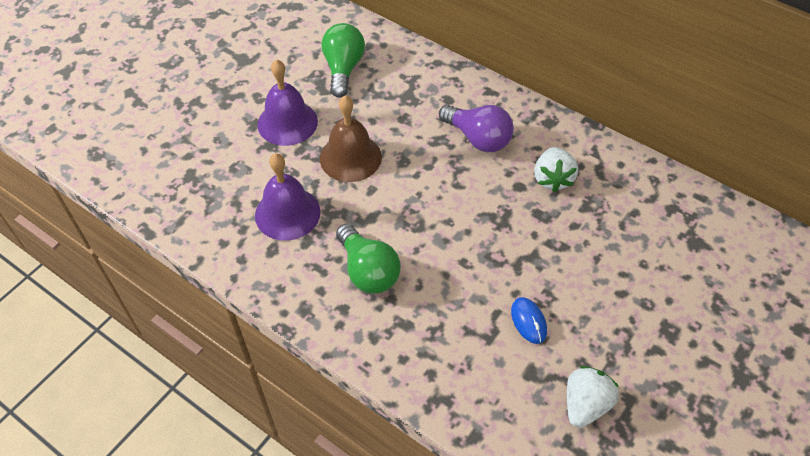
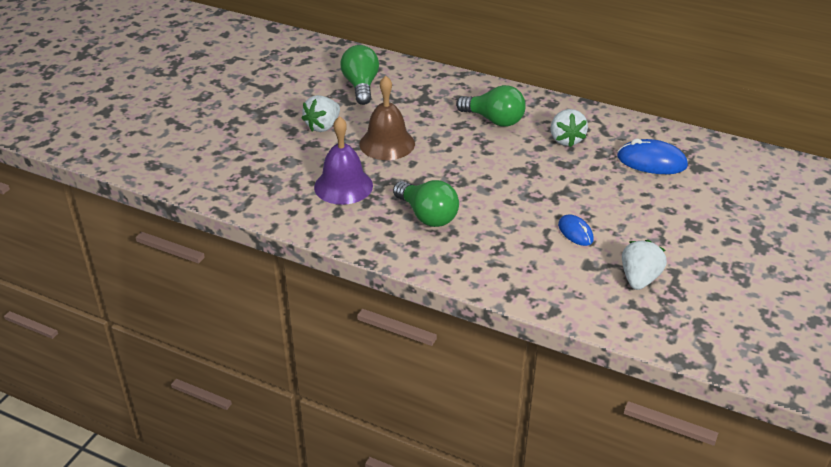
camera: 10 degrees left, 15 degrees down
purple bell [257,59,318,146] -> white strawberry [301,95,340,132]
purple light bulb [439,105,514,152] -> green light bulb [456,85,526,127]
none -> blue mouse [617,139,688,174]

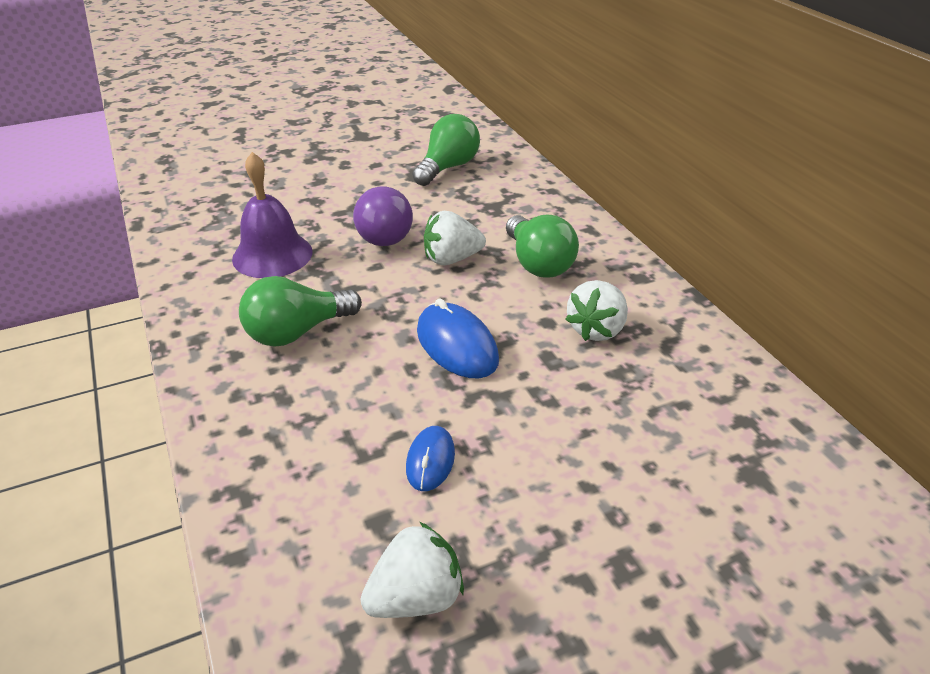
camera: 40 degrees right, 0 degrees up
white strawberry [301,95,340,132] -> white strawberry moved to [424,211,486,265]
brown bell [359,76,415,160] -> purple light bulb [353,187,413,246]
green light bulb [393,180,459,227] -> green light bulb turned 60 degrees clockwise [239,276,362,346]
blue mouse [617,139,688,174] -> blue mouse moved to [417,298,499,378]

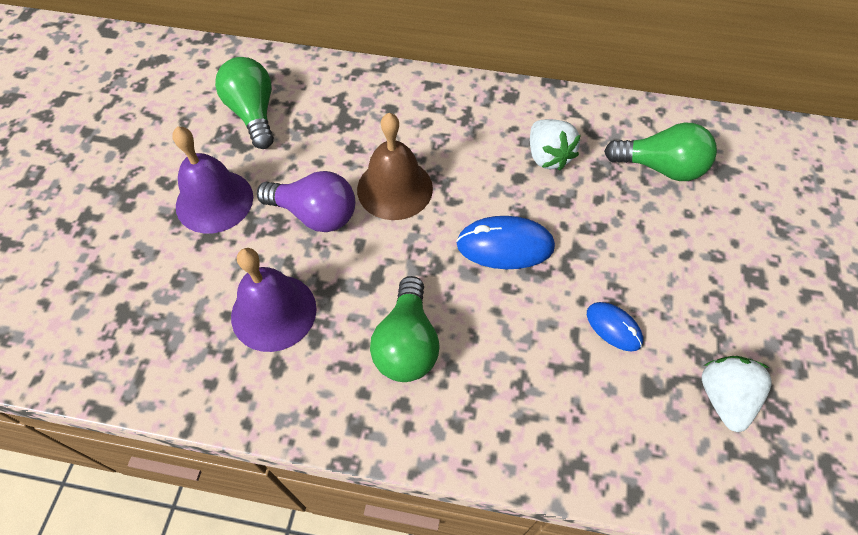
camera: 55 degrees left, 20 degrees up
white strawberry [424,211,486,265] -> brown bell [357,113,433,220]
green light bulb [506,215,579,278] -> green light bulb moved to [604,123,717,181]
none -> purple bell [172,126,253,234]

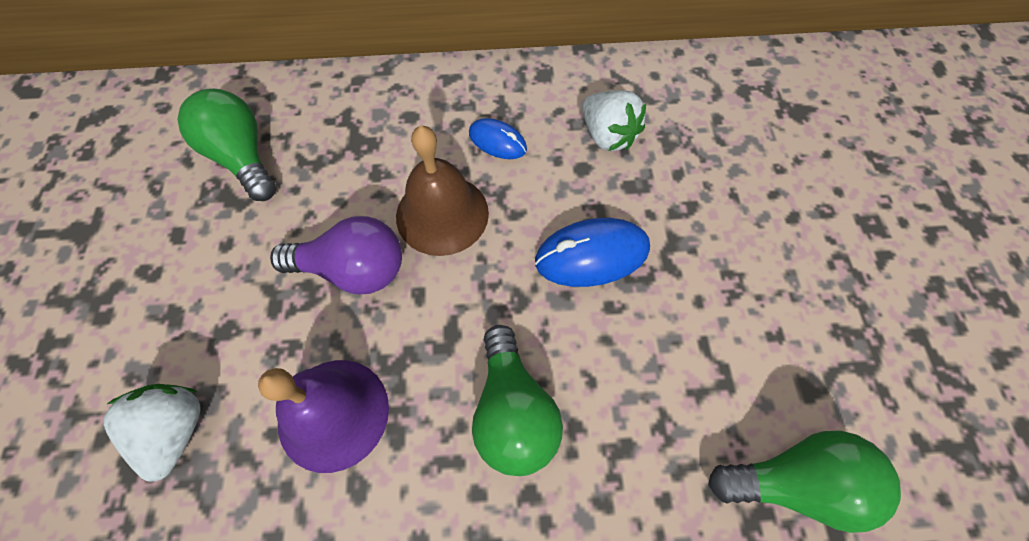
camera: 15 degrees left, 5 degrees up
purple bell [172,126,253,234] -> none
blue mouse [587,302,643,352] -> blue mouse moved to [469,118,527,159]
green light bulb [604,123,717,181] -> green light bulb moved to [708,431,901,533]
white strawberry [702,356,772,432] -> white strawberry moved to [104,384,201,482]

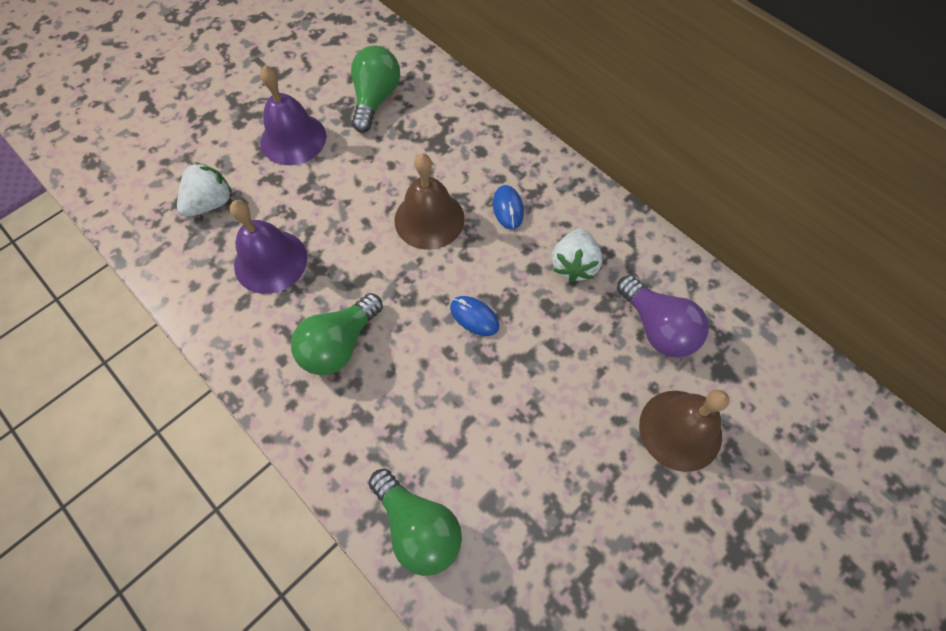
camera: 50 degrees right, 0 degrees up
purple light bulb [270,216,402,294] -> purple light bulb moved to [617,275,709,358]
blue mouse [535,218,650,287] -> blue mouse [450,296,499,336], size x0.61
none -> purple bell [260,65,326,165]
none -> brown bell [639,390,729,472]

